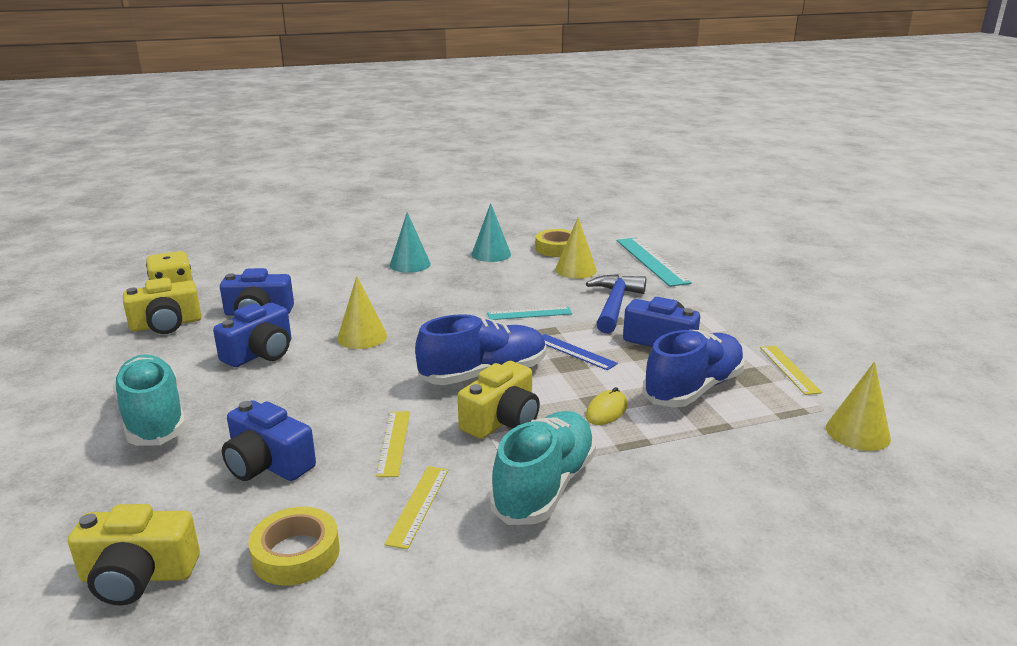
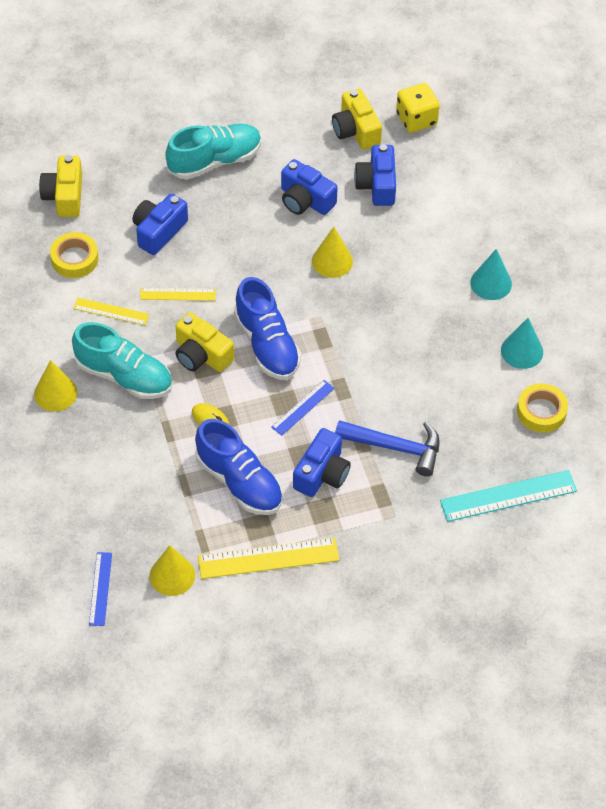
camera: 90 degrees right, 30 degrees up
turquoise ruler [487,307,572,320] -> none
yellow cone [555,217,597,279] -> yellow cone moved to [34,360,77,412]
yellow ruler [760,345,822,395] -> yellow ruler [198,538,339,579], size x1.71
none -> blue ruler [89,552,112,626]

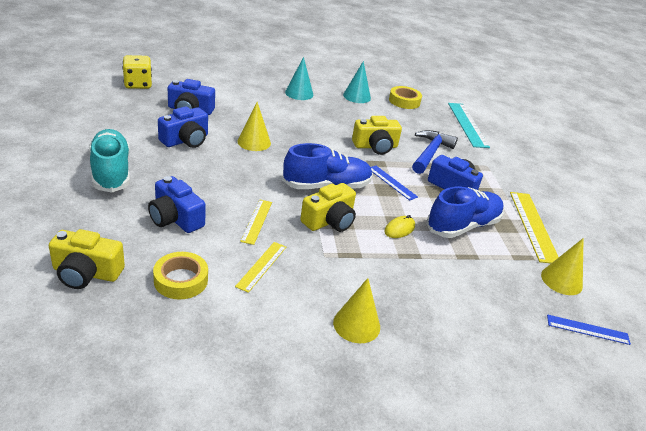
camera: 85 degrees left, 20 degrees down
turquoise shoe [72,322,172,399] -> none
yellow camera [332,89,382,150] -> yellow camera moved to [352,116,402,155]

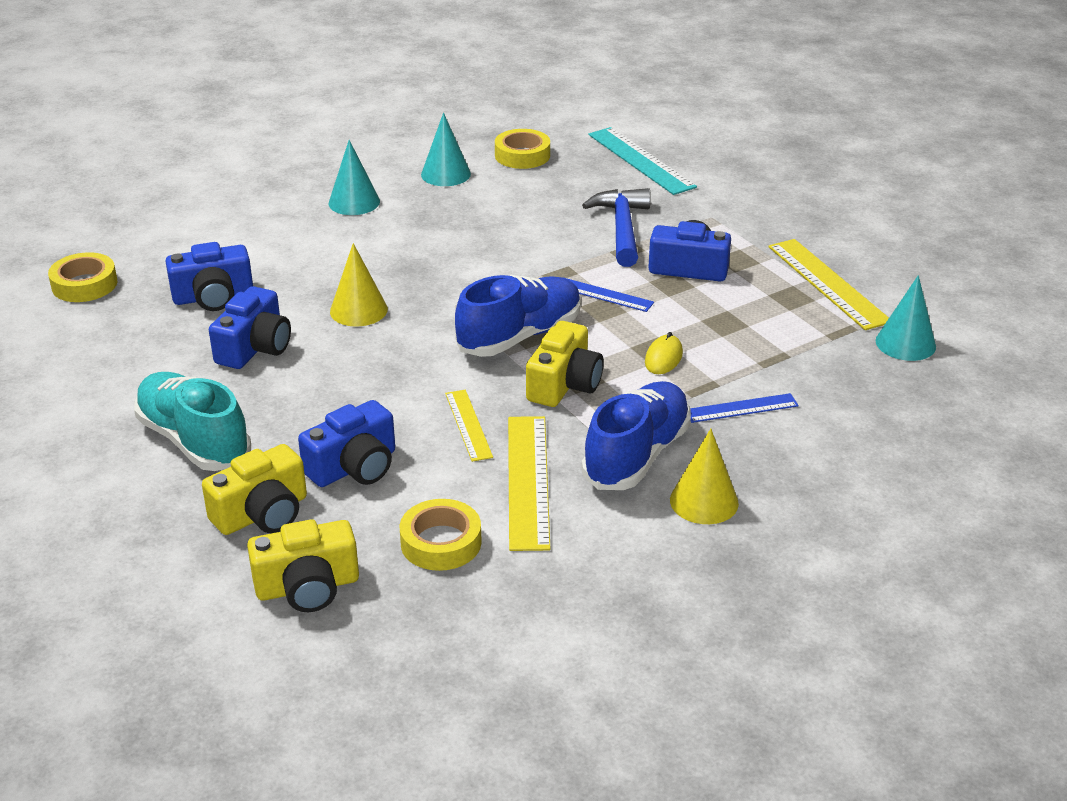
camera: 20 degrees left, 0 degrees up
yellow dice [123,55,152,89] -> yellow tape [48,252,118,302]
blue camera [148,176,206,233] -> blue camera turned 60 degrees counterclockwise [298,400,395,487]
yellow ruler [235,242,286,293] -> yellow ruler [508,416,550,551], size x1.71
yellow camera [352,116,402,155] -> yellow camera moved to [202,444,307,535]
blue shoe [426,186,504,238] -> blue shoe moved to [582,381,691,490]
yellow cone [541,238,584,295] -> turquoise cone [876,275,936,361]
blue ruler [547,314,631,345] -> blue ruler moved to [690,393,799,423]

